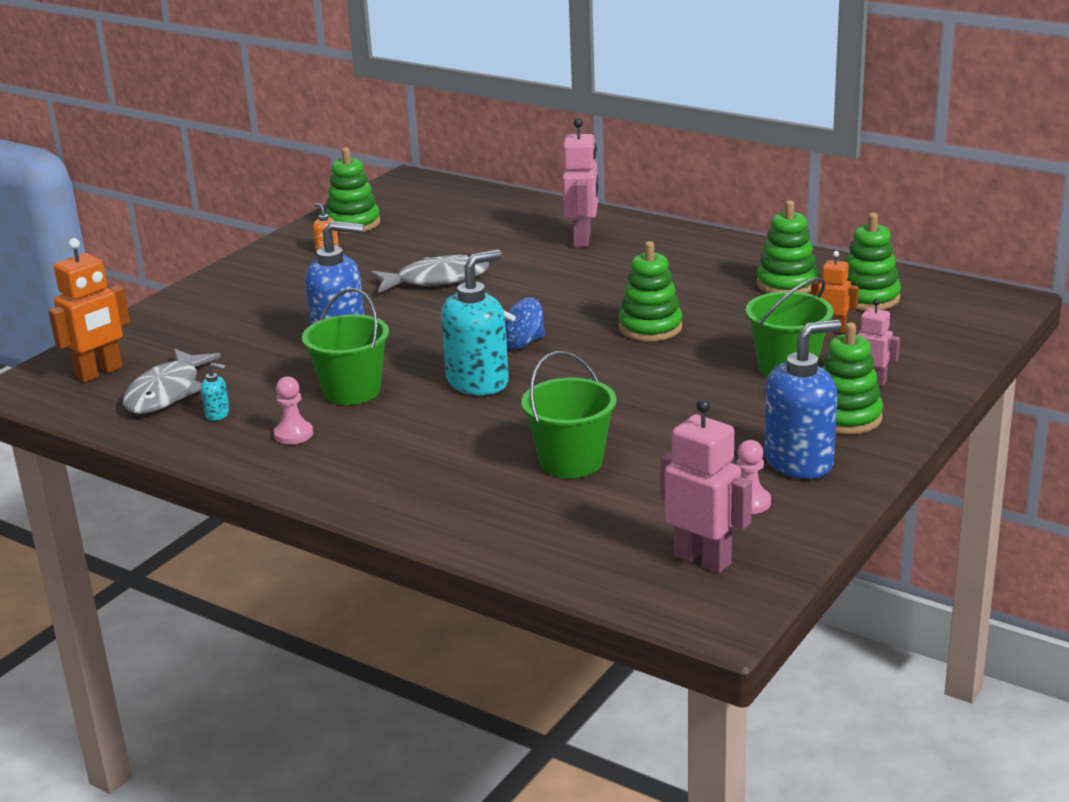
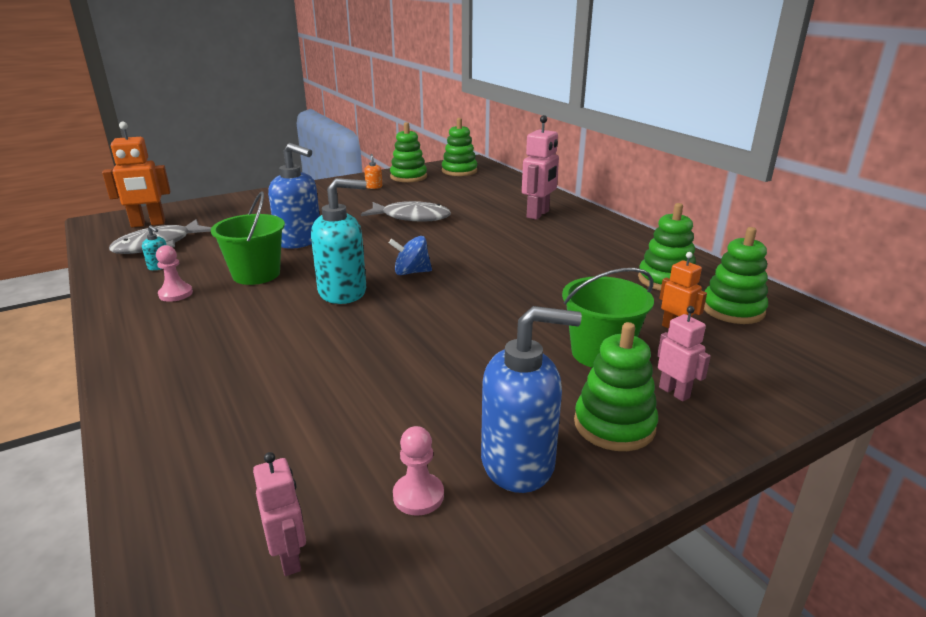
camera: 25 degrees right, 0 degrees up
green bucket [521,351,616,478] -> none
green stacking toy [618,241,682,341] -> green stacking toy moved to [442,118,477,176]
pink robot [660,399,752,573] -> pink robot [253,452,306,576], size x0.59

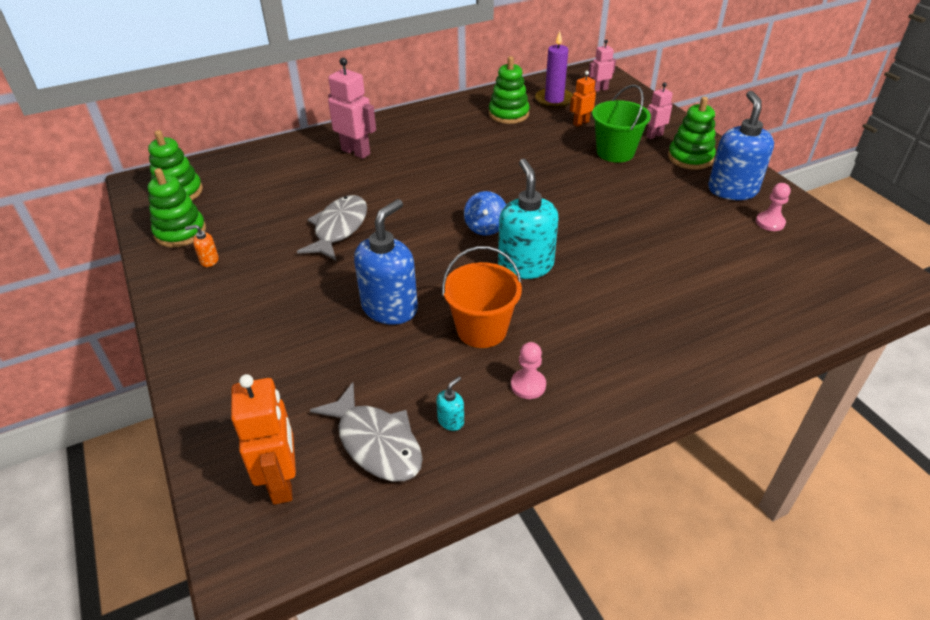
camera: 85 degrees left, 15 degrees up
green bucket [211,192,285,285] -> orange bucket [442,246,522,348]
pink robot [253,452,306,576] -> pink robot moved to [588,39,616,92]
green stacking toy [704,227,768,324] -> purple candle [535,31,573,108]

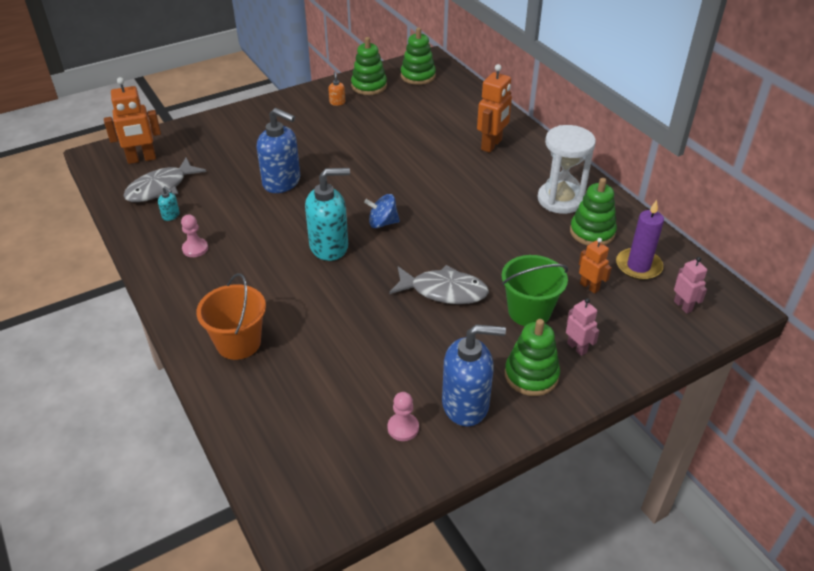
camera: 85 degrees right, 0 degrees up
grey fish [297,195,367,260] -> grey fish moved to [389,265,489,304]
pink robot [328,58,376,159] -> orange robot [477,64,512,153]
orange bucket [442,246,522,348] -> orange bucket moved to [196,273,266,360]
none -> white hourglass [537,125,596,214]

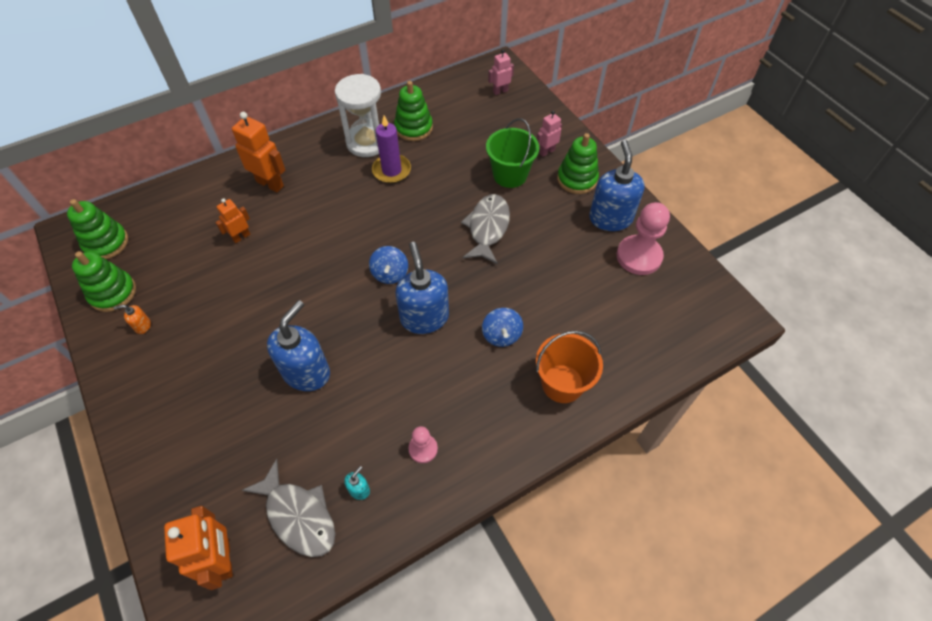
camera: 90 degrees left, 15 degrees up
turquoise soap dispenser [305,168,350,261] -> blue soap dispenser [395,242,449,334]
pink pawn [387,392,419,441] -> pink pawn [617,202,670,275], size x1.86
orange robot [579,238,612,294] -> orange robot moved to [215,198,250,243]
purple candle [616,200,664,280] -> purple candle moved to [372,116,411,183]
none -> blue spinning top [482,308,523,347]

